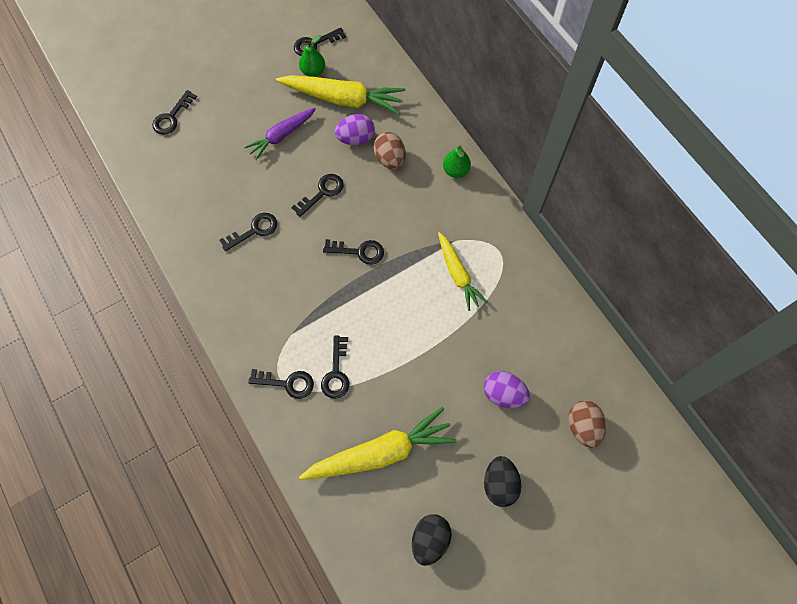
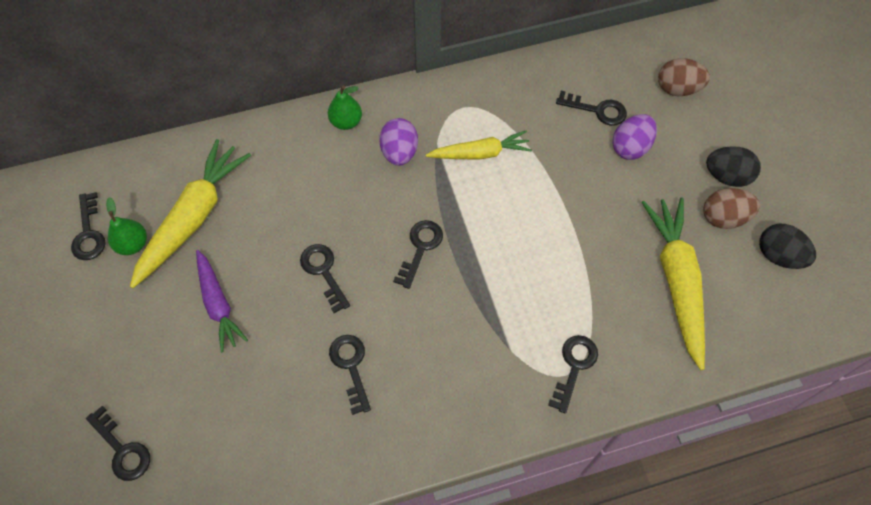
camera: 75 degrees left, 5 degrees down
black key [321,336,349,399] -> black key moved to [556,91,627,126]
purple egg [335,114,375,145] -> purple egg moved to [380,118,418,166]
brown egg [373,132,405,169] -> brown egg moved to [703,188,760,229]

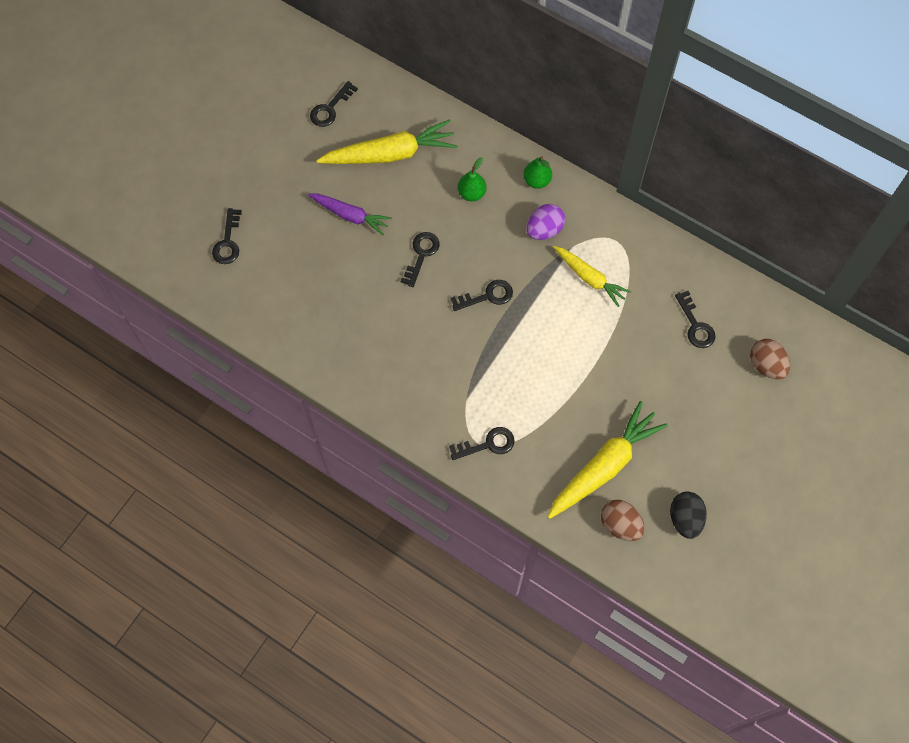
camera: 50 degrees right, 5 degrees up
green pear [106,197,147,255] -> green pear moved to [458,157,487,201]
purple carrot [196,250,248,352] -> purple carrot turned 90 degrees counterclockwise [308,194,392,235]
black key [329,335,371,415] -> none
purple egg [612,114,657,160] -> none
brown egg [703,188,760,229] -> brown egg moved to [601,500,645,541]
black egg [706,146,761,187] -> none

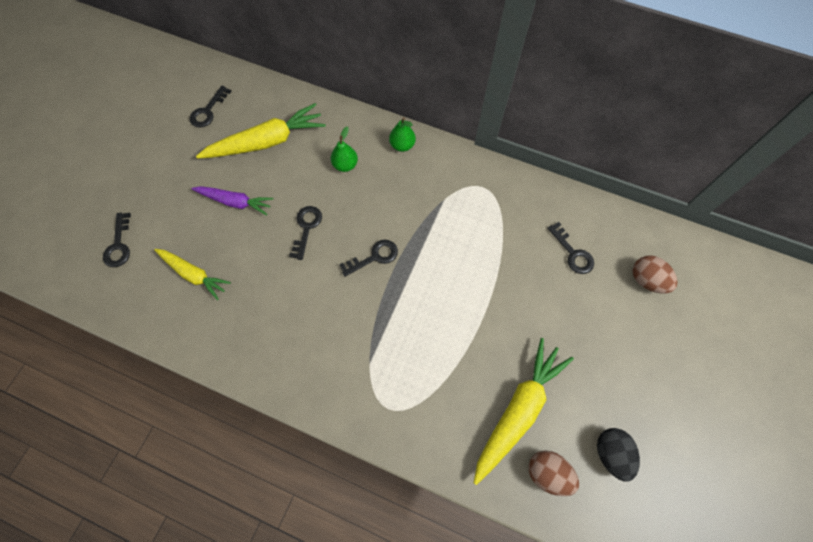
camera: 10 degrees left, 0 degrees up
black key [449,427,515,460] -> none
purple egg [526,204,565,240] -> none
yellow carrot [553,246,631,307] -> yellow carrot moved to [154,249,231,300]

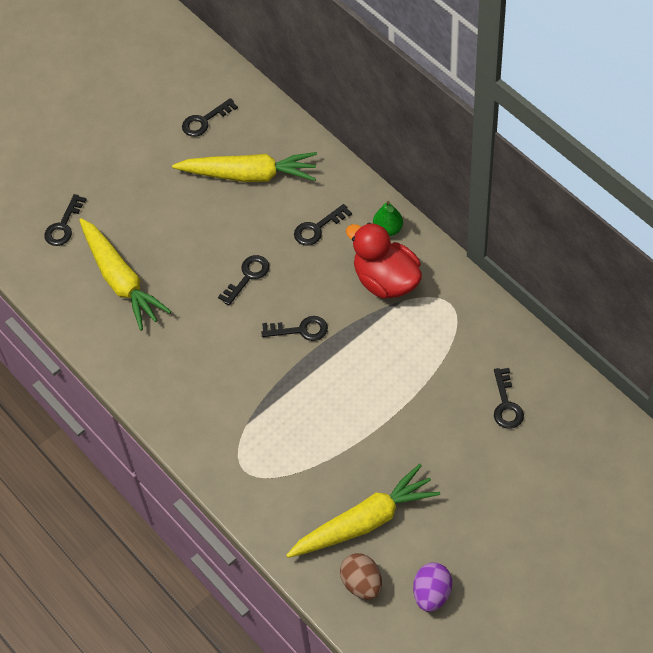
camera: 30 degrees right, 10 degrees down
yellow carrot [154,249,231,300] -> yellow carrot [79,218,172,331], size x1.61
purple carrot [191,186,273,216] -> none
green pear [331,126,358,172] -> black key [294,204,352,246]
black egg [597,428,640,481] -> purple egg [413,562,452,612]
brown egg [633,255,678,294] -> none
none -> red duck [346,223,422,299]

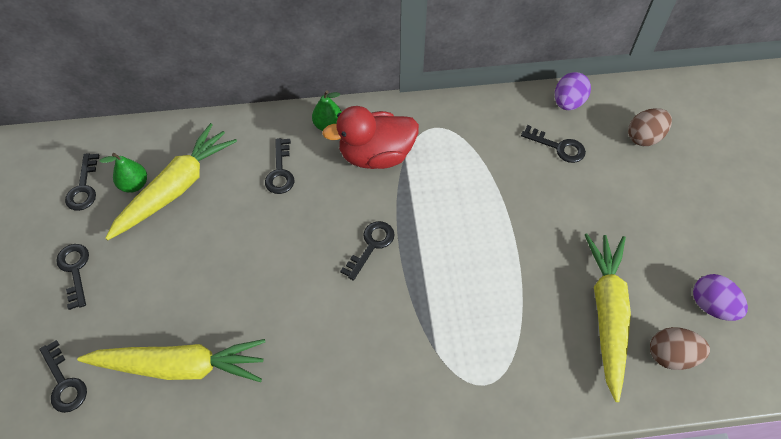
camera: 60 degrees left, 0 degrees up
black key [218,255,270,306] -> black key moved to [56,244,89,310]
none -> green pear [99,153,147,193]
none -> purple egg [555,72,591,110]
none -> brown egg [628,108,672,146]

